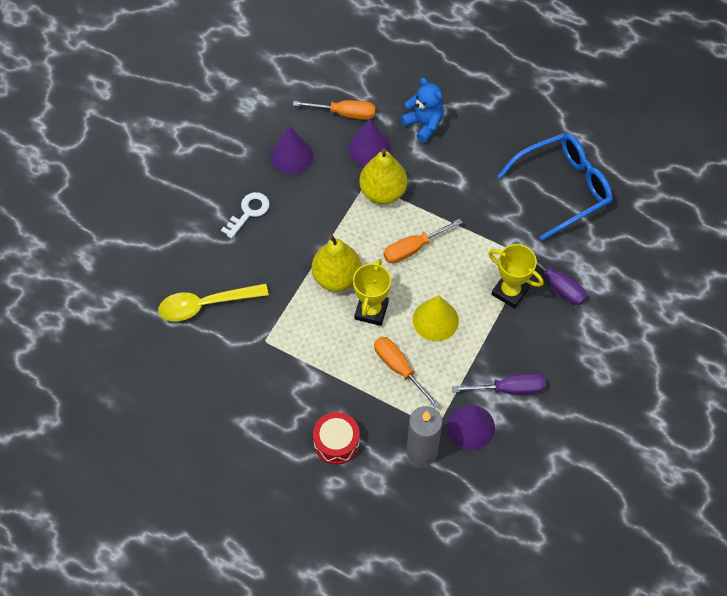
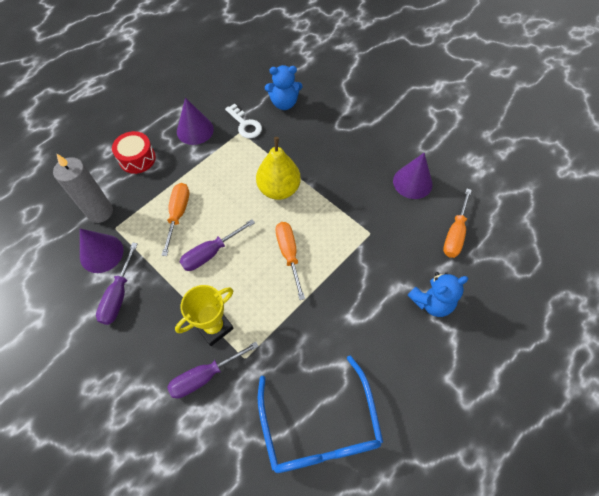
camera: 105 degrees right, 0 degrees up
yellow spoon [158,283,269,321] -> blue teddy bear [265,65,302,110]
white key [221,192,270,239] -> white key moved to [225,104,262,138]
purple cone [348,119,391,166] -> purple cone moved to [177,98,214,145]
yellow trophy [353,259,391,326] -> none
yellow pear [359,148,407,204] -> none
orange screwdriver [374,337,440,408] -> orange screwdriver turned 60 degrees counterclockwise [161,183,189,256]
yellow cone [413,295,459,341] -> purple screwdriver [180,219,255,271]

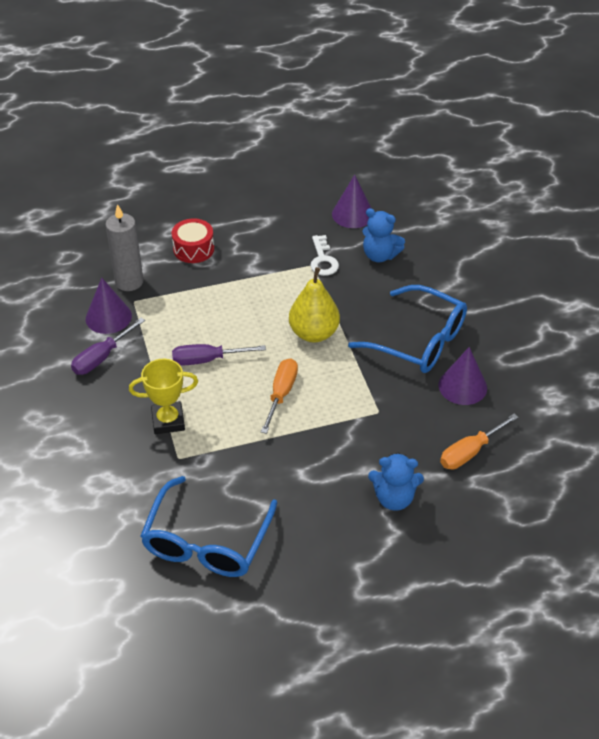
camera: 30 degrees right, 15 degrees down
orange screwdriver [161,183,189,256] -> none
purple screwdriver [167,342,259,398] -> none
purple cone [177,98,214,145] -> purple cone moved to [332,175,372,228]
none -> blue glasses [348,285,467,373]

